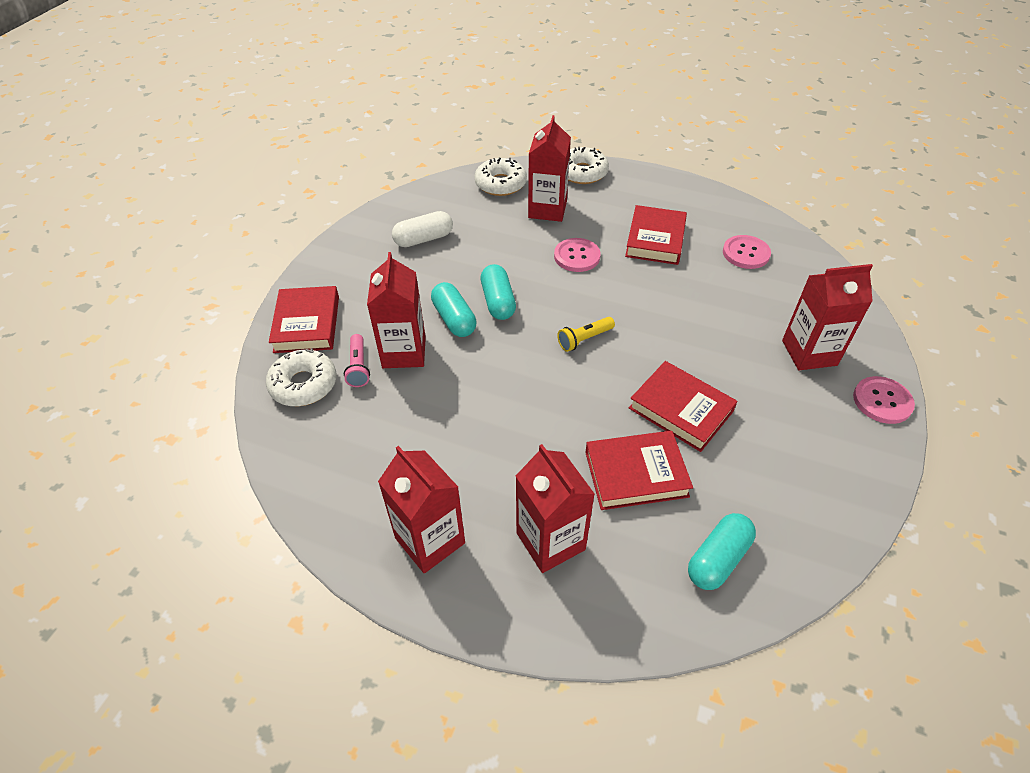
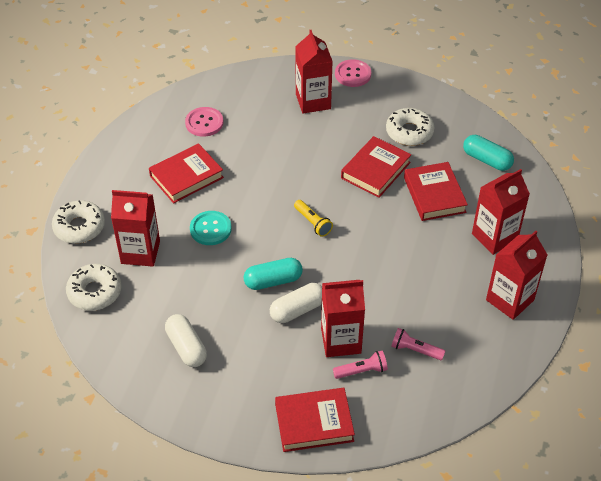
camera: 95 degrees left, 0 degrees up
white donut [266,348,337,406] -> white donut moved to [386,108,434,146]
turquoise capsule [431,282,476,337] -> white capsule [270,283,322,323]
pink button [554,238,601,272] -> turquoise button [190,211,232,245]
red book [625,205,687,265] -> red book turned 45 degrees counterclockwise [149,143,224,203]
none -> pink flashlight [391,328,445,360]

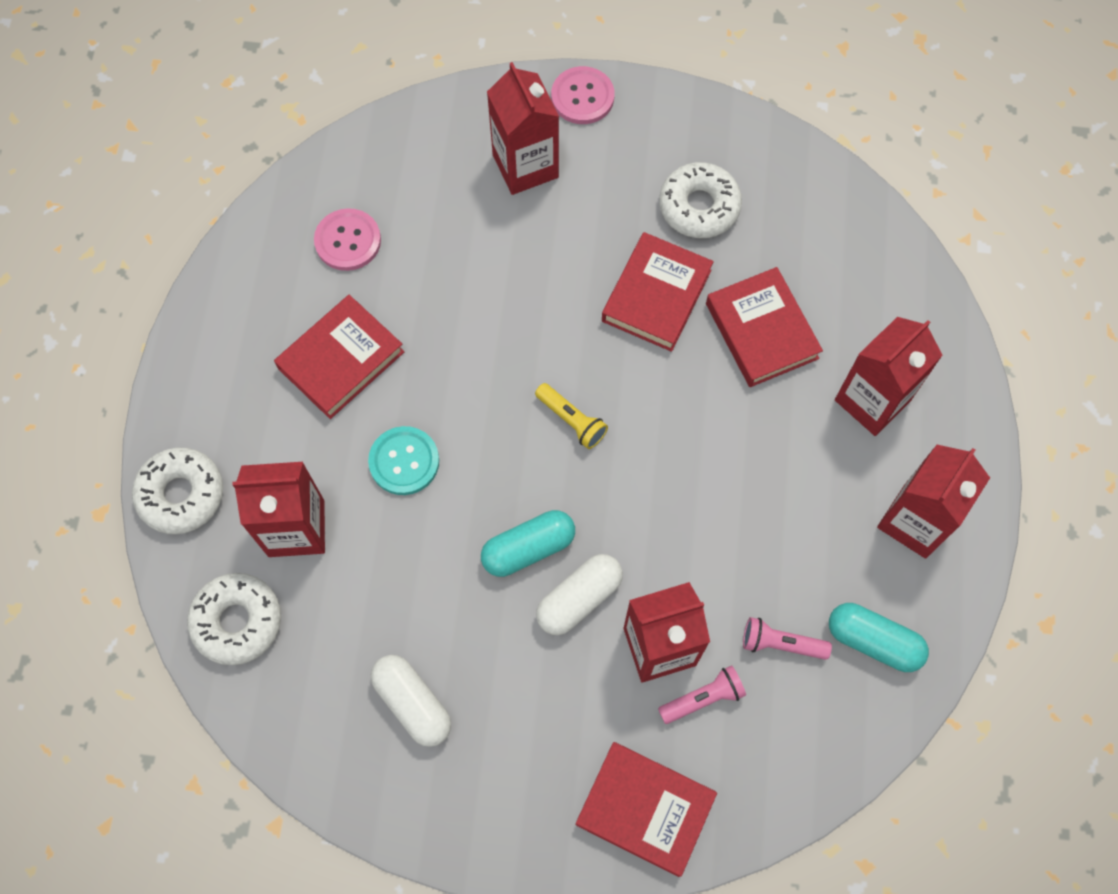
camera: 10 degrees left, 20 degrees up
red book [275,388,355,452] -> red book turned 45 degrees clockwise [575,742,717,877]
turquoise capsule [463,135,514,171] -> turquoise capsule moved to [829,603,929,672]

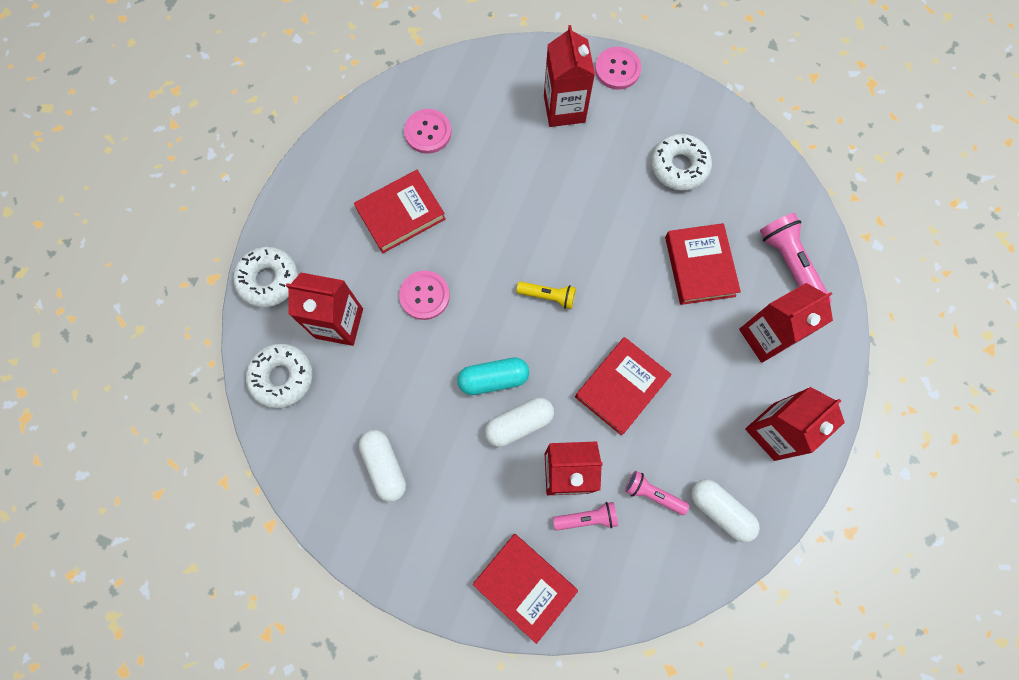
camera: 15 degrees right, 5 degrees up
turquoise button [368,426,439,495] -> pink button [399,271,450,320]
yellow flashlight [535,383,608,449] -> yellow flashlight turned 45 degrees counterclockwise [516,281,576,309]
red book [602,232,714,352] -> red book moved to [575,337,672,435]
turquoise capsule [829,603,929,672] -> white capsule [691,479,760,542]
none -> pink flashlight [760,213,831,303]

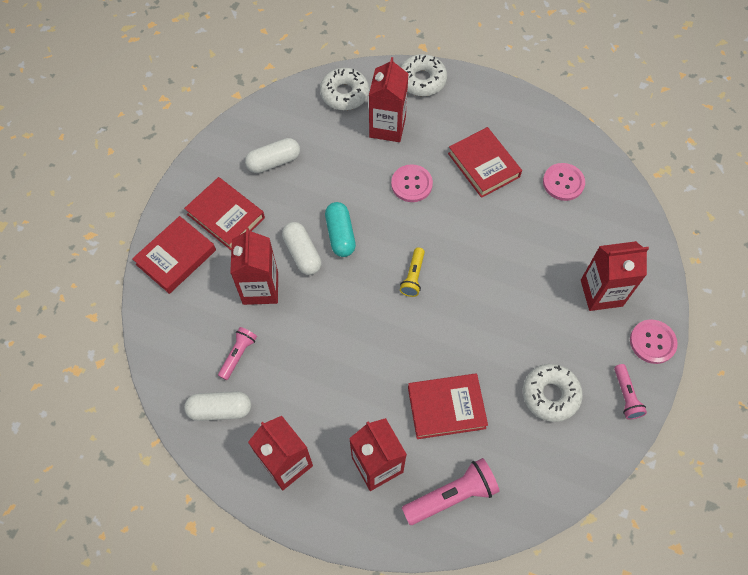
camera: 90 degrees right, 10 degrees down
pink flashlight [553,502,618,531] -> pink flashlight moved to [614,364,647,419]
red book [575,337,672,435] -> red book moved to [184,177,265,250]
white capsule [691,479,760,542] -> white capsule turned 45 degrees clockwise [184,392,251,421]

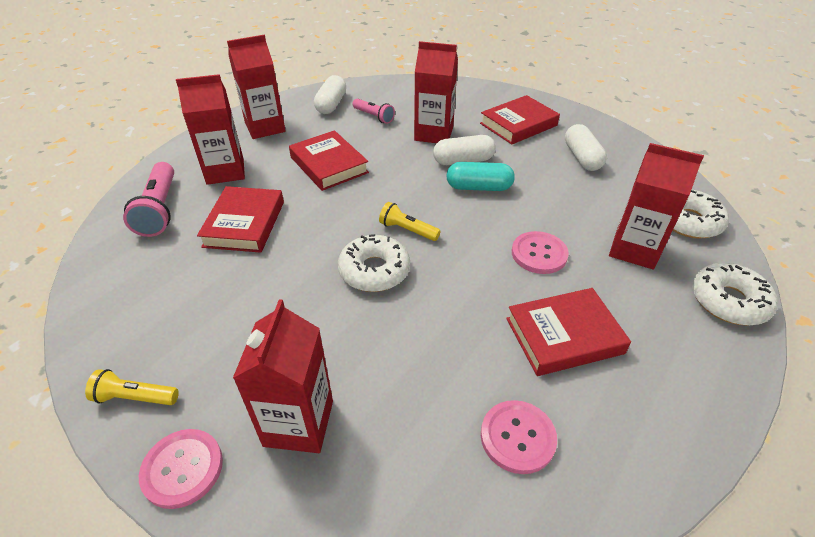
camera: 105 degrees right, 20 degrees down
red book [132,216,216,294] -> red book moved to [289,130,369,191]
white donut [523,364,583,422] -> white donut moved to [338,234,410,292]
pink flashlight [614,364,647,419] -> yellow flashlight [85,369,179,405]

